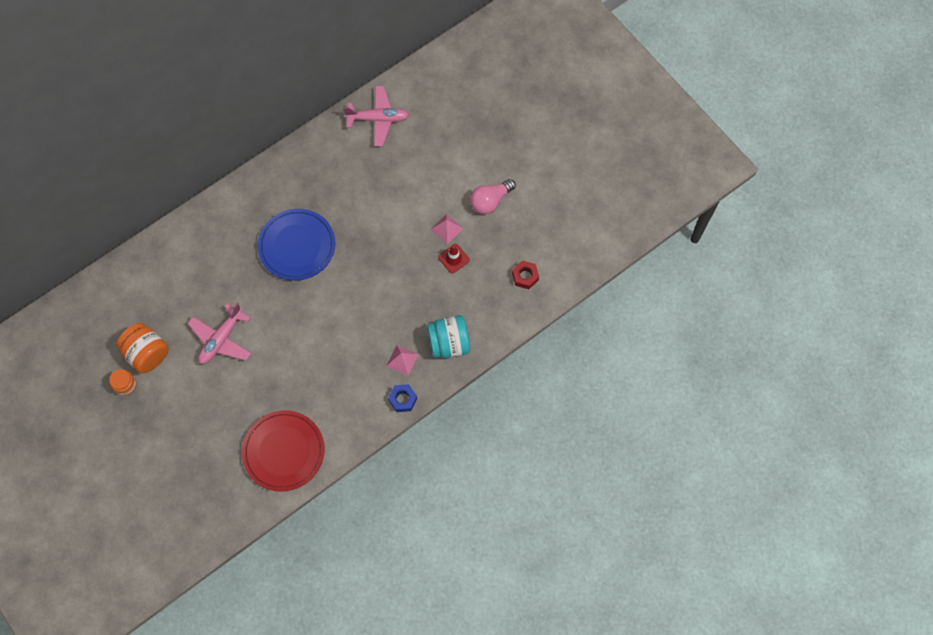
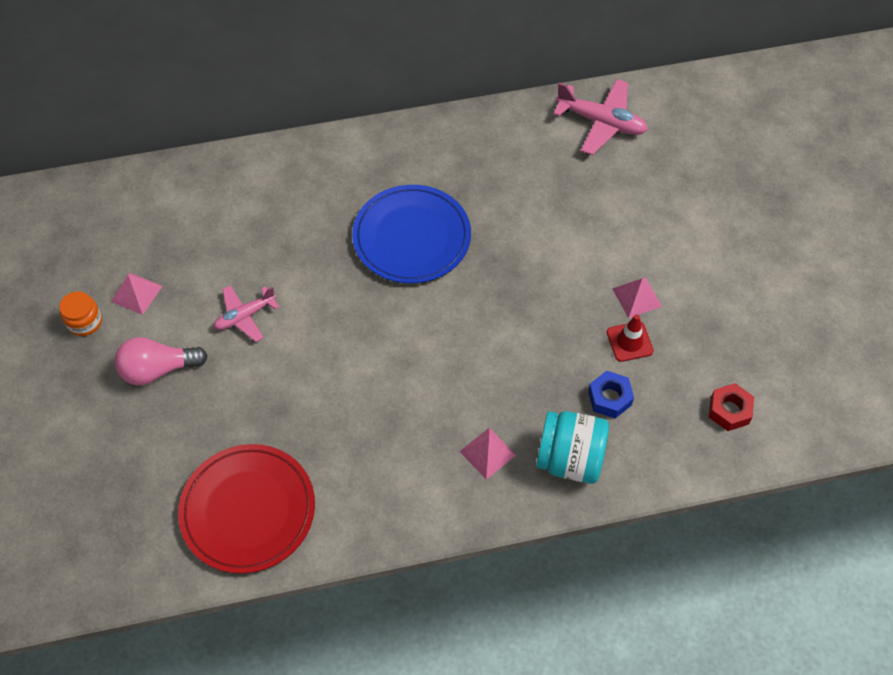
camera: 25 degrees right, 10 degrees down
orange jar [116,323,169,373] -> pink pyramid [111,273,162,315]
pink plane [187,303,252,364] -> pink plane [214,285,279,342], size x0.64
blue nut [388,384,417,412] -> blue nut moved to [588,371,634,419]
pink light bulb [470,179,516,215] -> pink light bulb moved to [115,337,208,385]

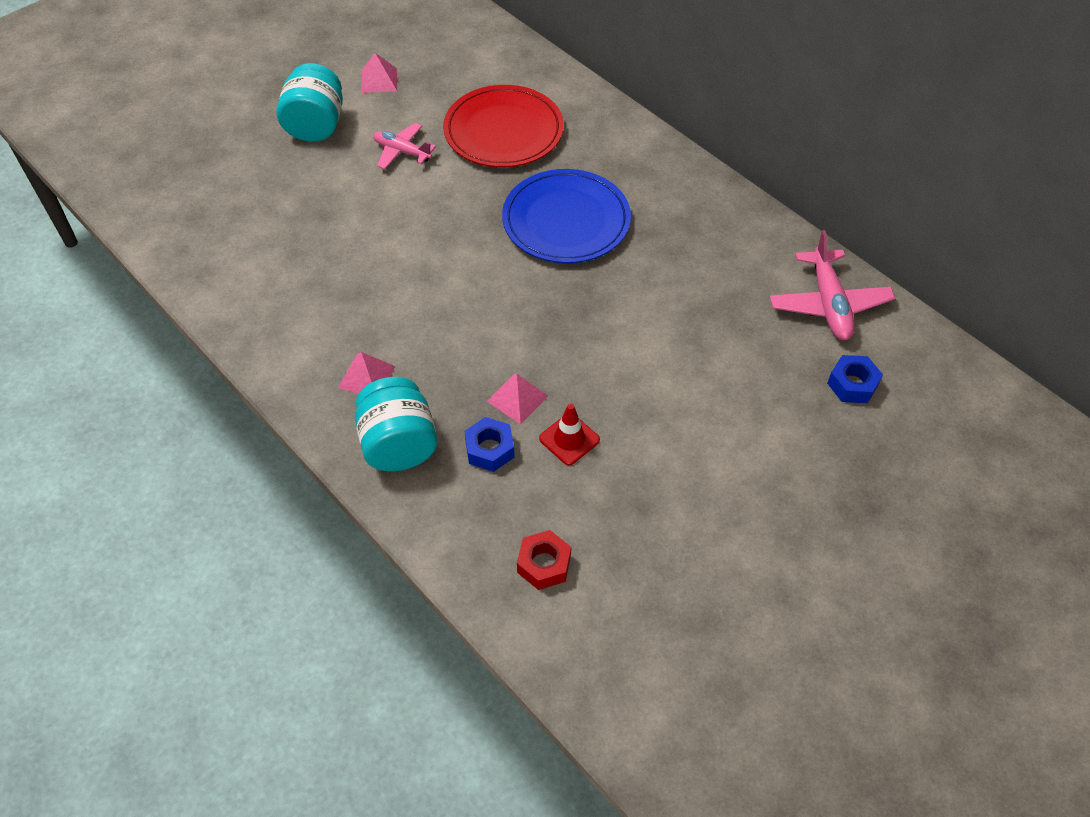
camera: 60 degrees right, 5 degrees down
orange jar [59,291,102,336] -> none
pink light bulb [115,337,208,385] -> turquoise jar [276,63,343,142]
red plate [178,444,315,574] -> red plate moved to [443,85,564,167]
pink pyramid [613,277,662,318] -> pink pyramid moved to [487,374,548,424]
none -> blue nut [827,355,883,403]

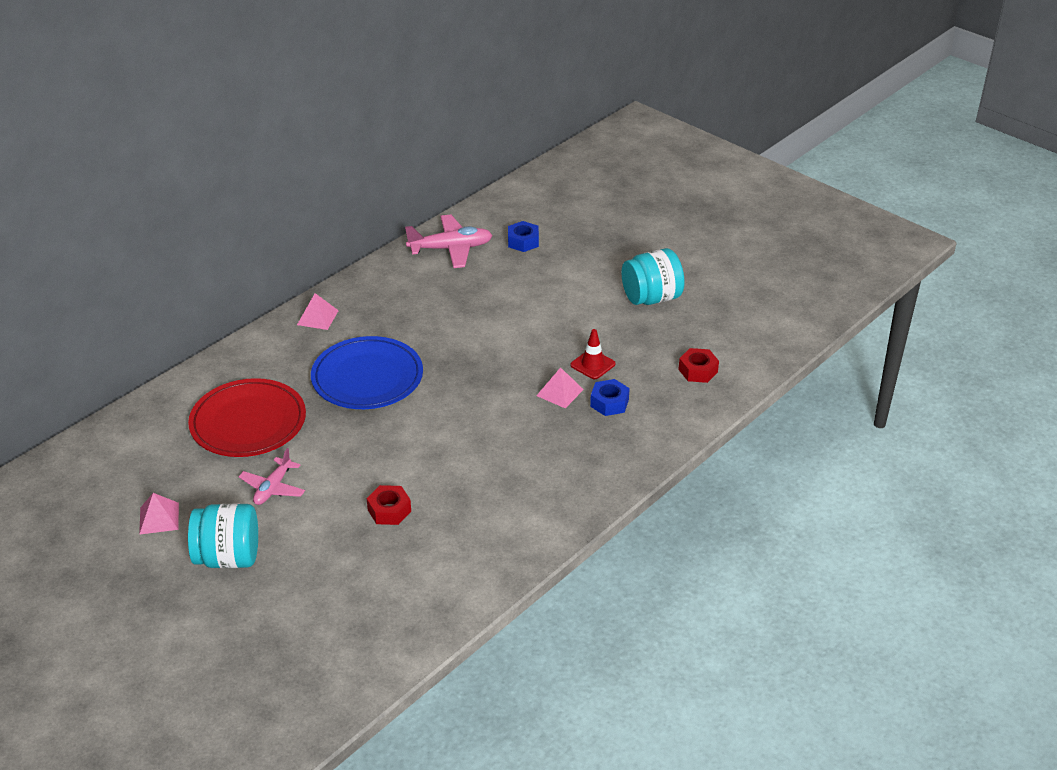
camera: 95 degrees left, 15 degrees down
pink pyramid [338,352,396,394] -> pink pyramid moved to [297,293,339,330]
turquoise jar [355,377,438,471] -> turquoise jar moved to [621,248,685,305]
none -> red nut [367,485,411,525]

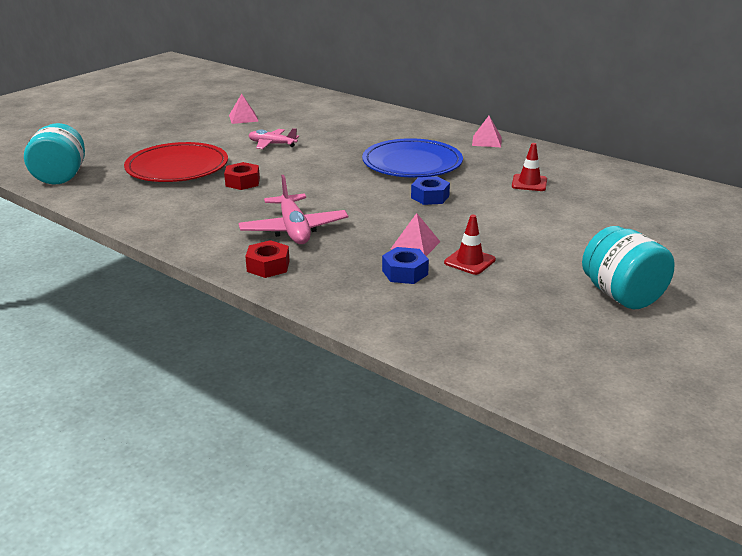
camera: 85 degrees right, 10 degrees down
red plate [188,378,306,457] -> red plate moved to [124,142,228,182]
turquoise jar [188,504,258,568] -> turquoise jar moved to [24,123,85,185]
pink plane [405,214,492,268] -> pink plane moved to [238,175,348,244]
blue nut [508,221,539,252] -> blue nut moved to [411,177,450,205]
red nut [678,348,719,383] -> red nut moved to [245,240,290,278]
none -> red traffic cone [512,143,547,191]

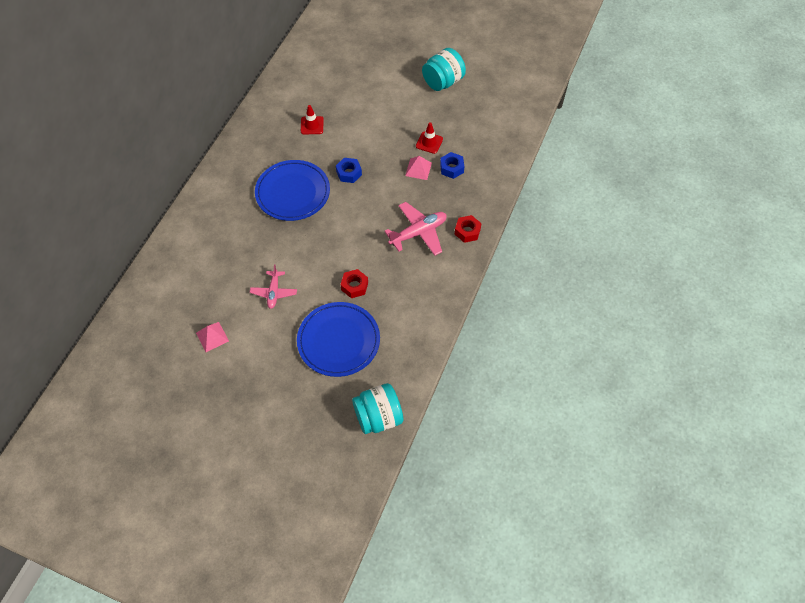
camera: 105 degrees left, 30 degrees up
red plate [124,142,228,182] -> blue plate [297,302,380,377]
pink pyramid [472,116,502,147] -> none

